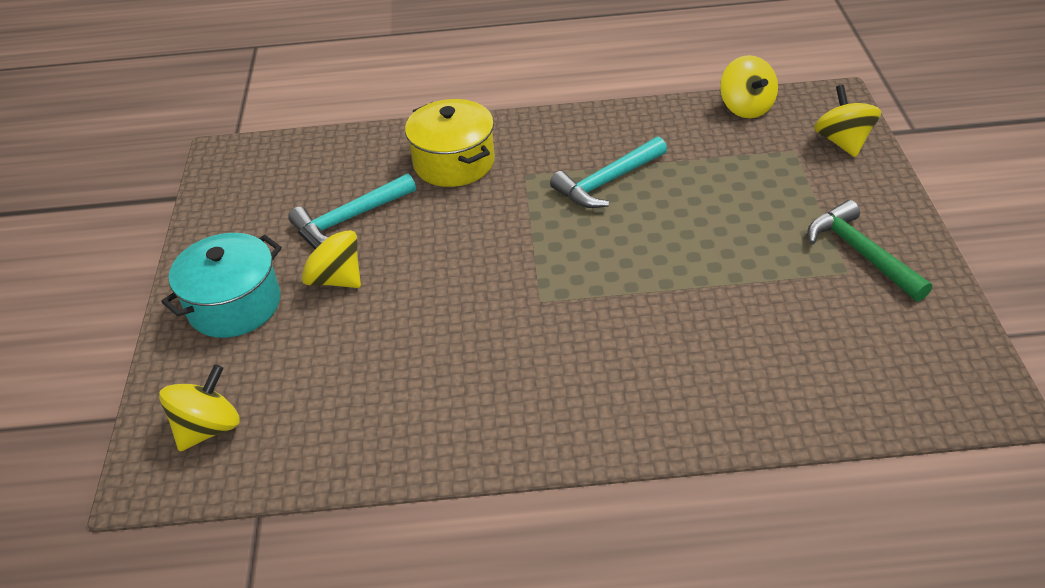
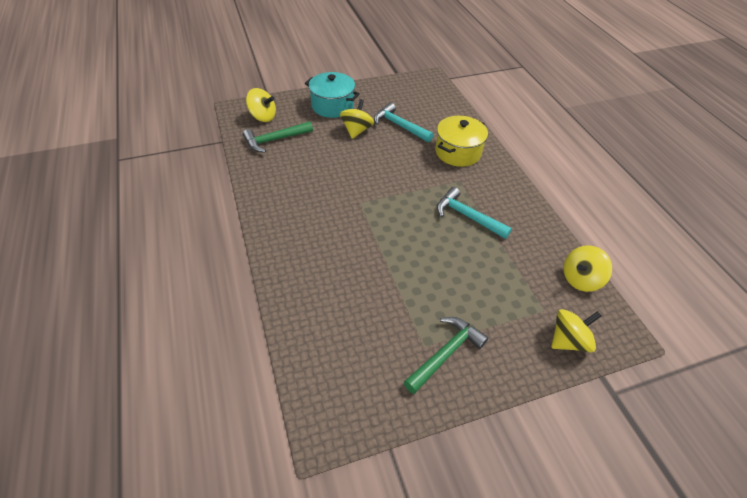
camera: 70 degrees right, 5 degrees up
none -> green hammer [243,121,313,153]

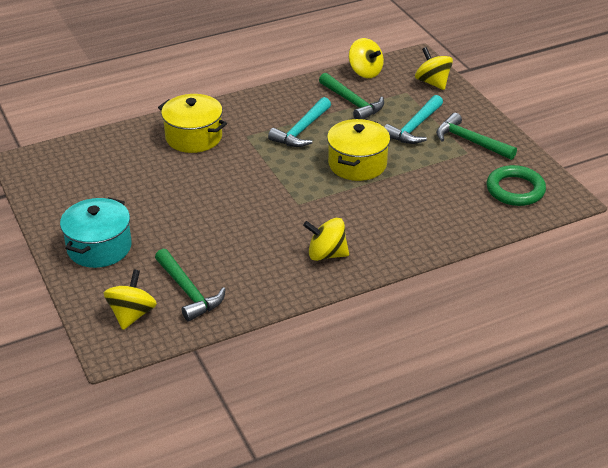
camera: 95 degrees left, 10 degrees down
yellow spinning top [340,99,374,139] -> yellow spinning top moved to [303,218,349,261]
turquoise hammer [374,102,433,142] -> turquoise hammer moved to [384,95,443,144]
none -> green hammer [319,73,384,119]
none -> yellow pot [327,119,390,181]
none -> green ring [487,165,546,206]

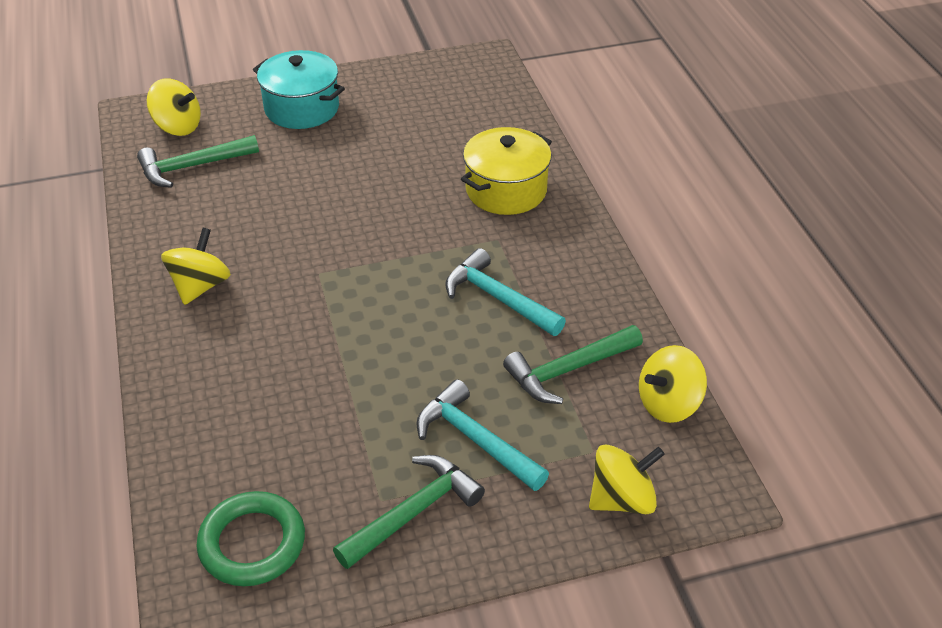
camera: 100 degrees right, 5 degrees up
yellow pot [327,119,390,181] -> none

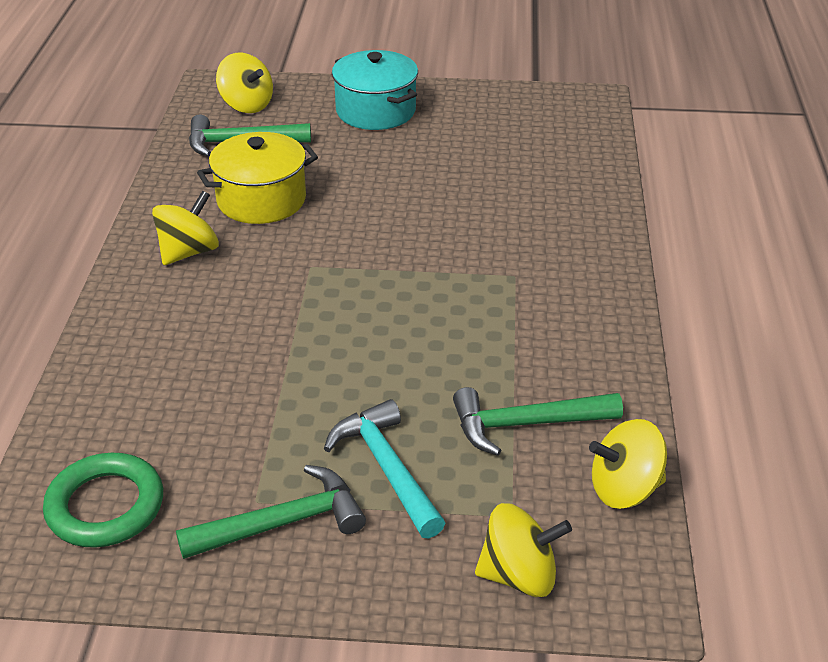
camera: 20 degrees right, 5 degrees down
turquoise hammer [445,248,566,336] -> none
yellow pot [461,127,552,215] -> yellow pot moved to [197,132,318,224]

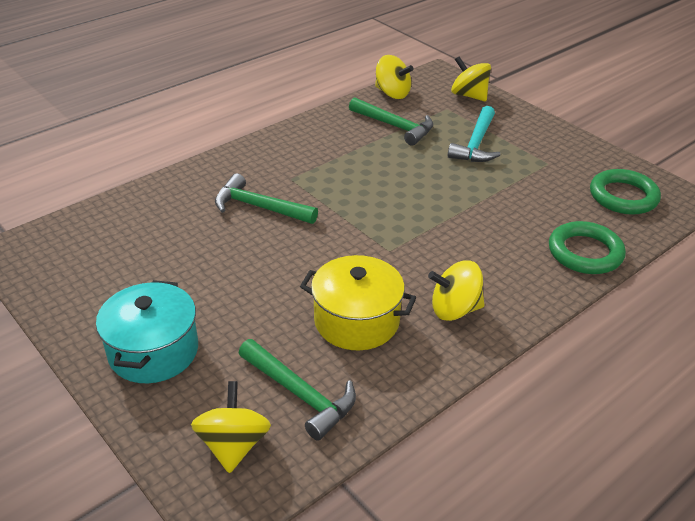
camera: 135 degrees left, 0 degrees up
green hammer [176,465,366,559] -> green hammer moved to [215,173,318,224]
none -> green ring [549,221,626,274]

